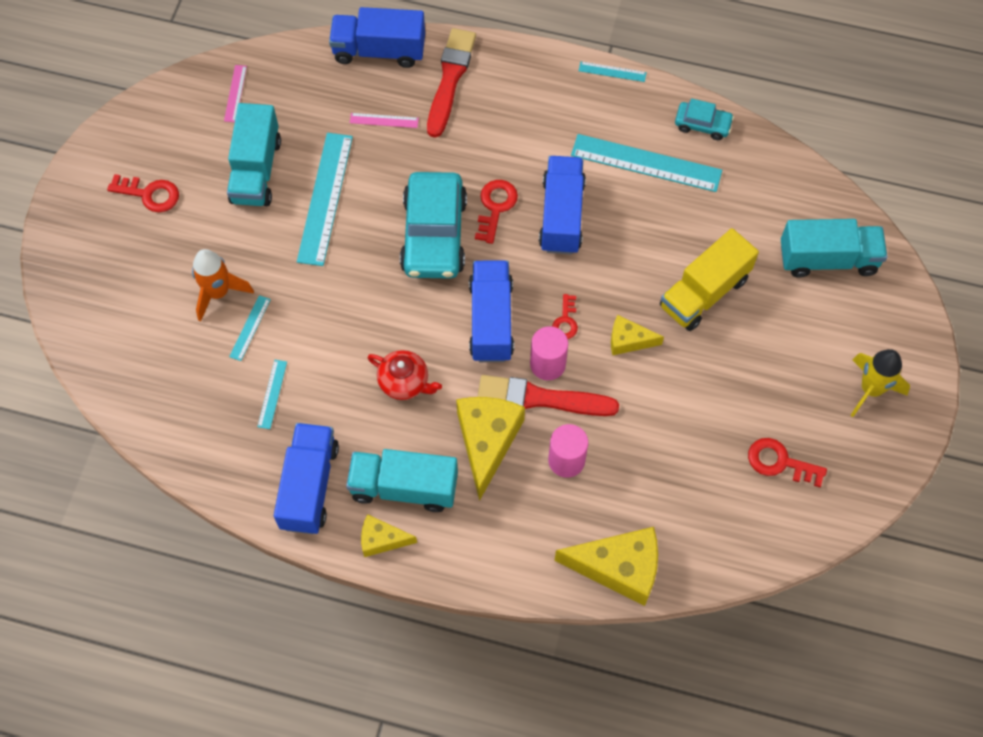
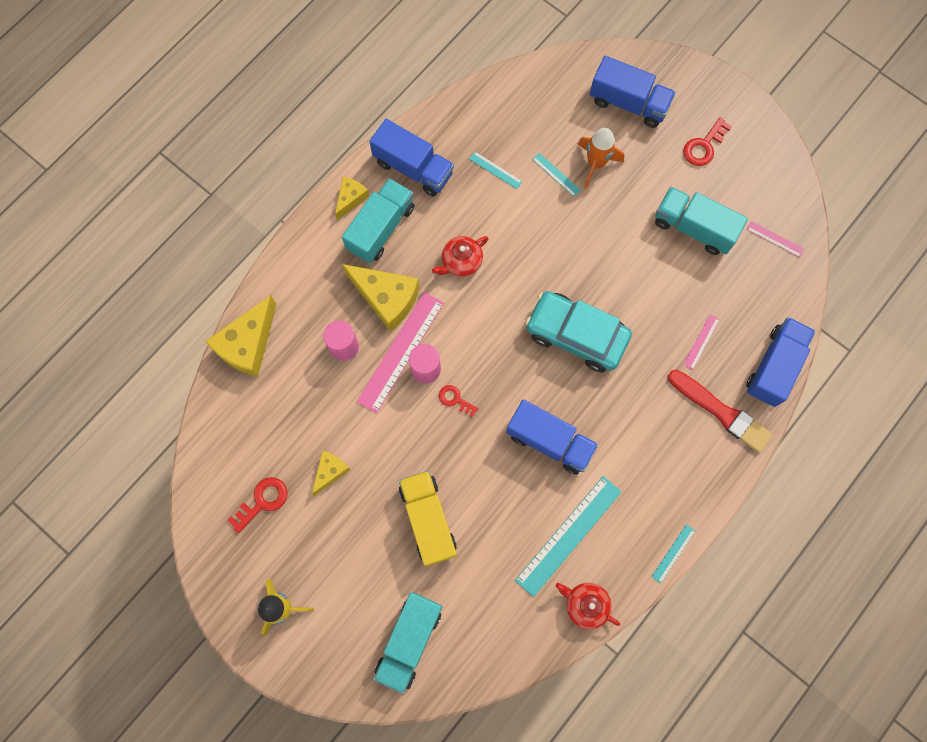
camera: 115 degrees right, 10 degrees up
turquoise ruler [297,133,353,266] -> none
blue truck [469,260,514,362] -> blue truck moved to [590,56,676,128]
red key [475,180,518,244] -> none
red brush [477,375,619,416] -> pink ruler [357,292,444,413]
yellow cheese [611,315,664,355] -> yellow cheese moved to [312,451,350,496]
turquoise car [675,98,734,140] -> red teapot [555,583,620,629]

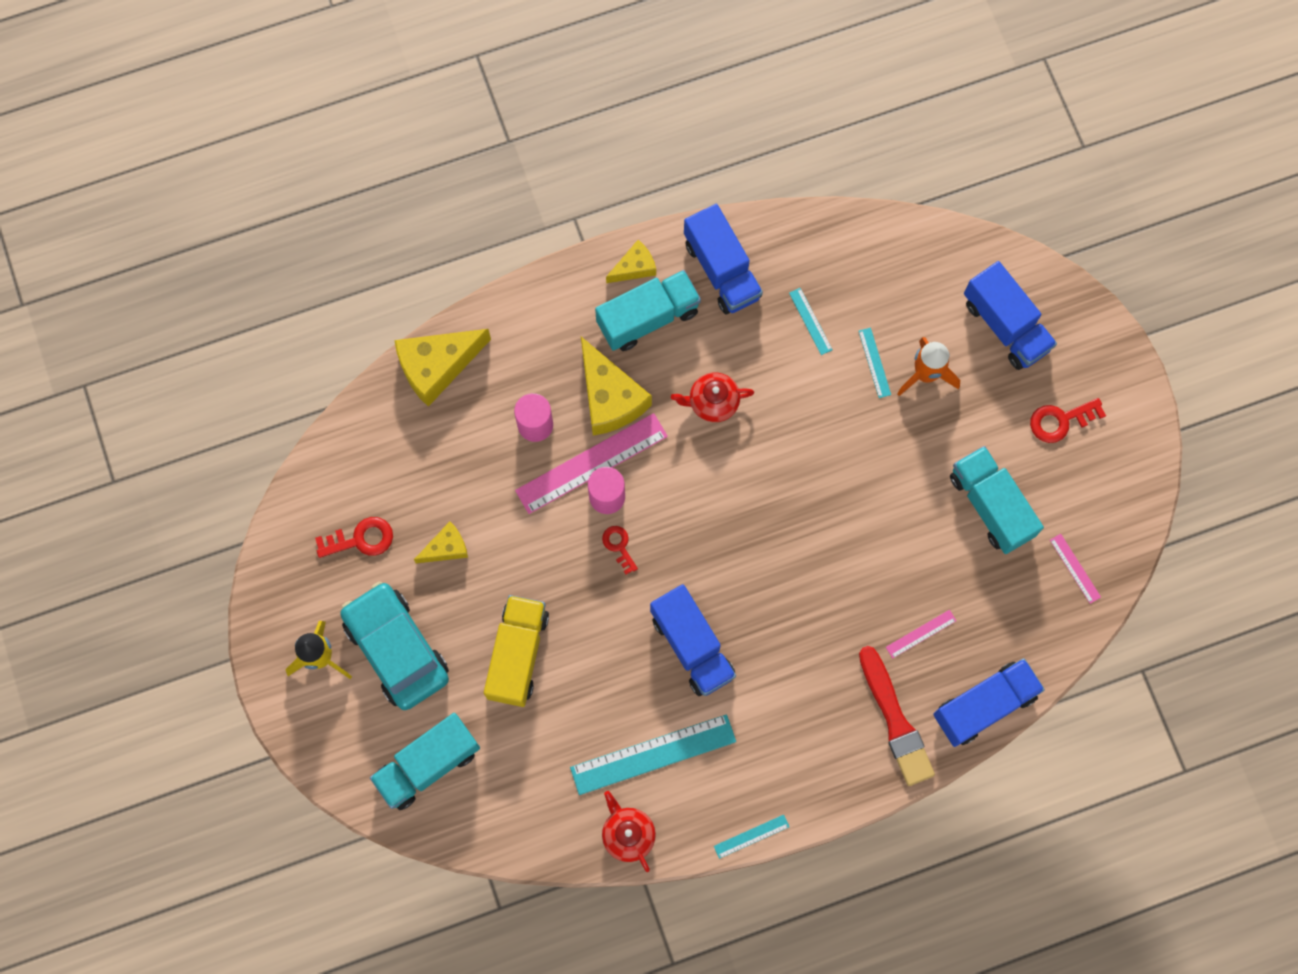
camera: 30 degrees right, 0 degrees up
turquoise car [525,291,632,372] -> turquoise car moved to [340,582,449,710]

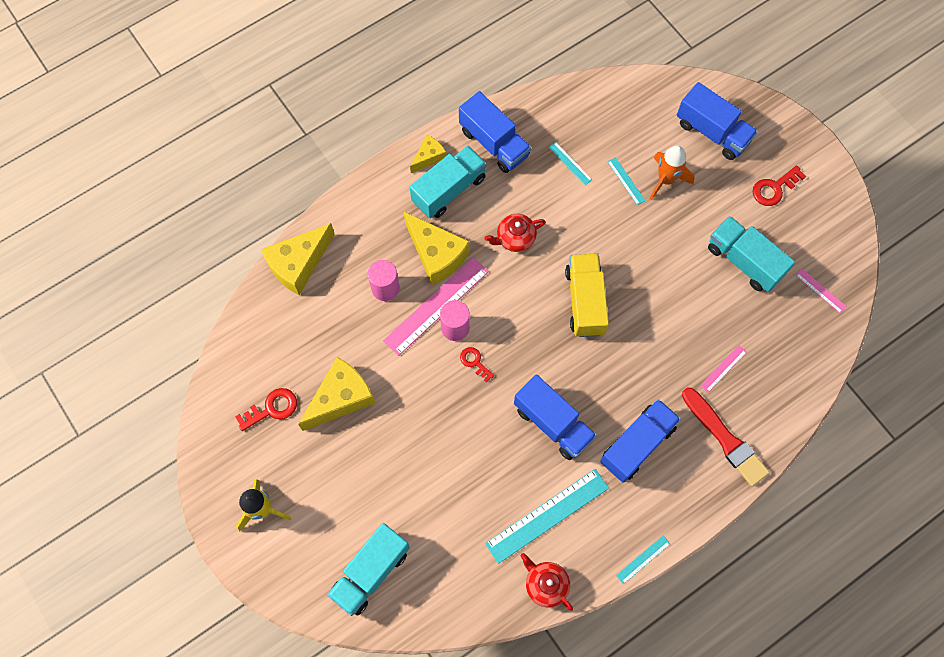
camera: 15 degrees left, 5 degrees down
turquoise car [340,582,449,710] -> none
yellow cheese [414,522,468,563] -> yellow cheese [298,357,375,431], size x1.82
yellow truck [484,595,549,707] -> yellow truck moved to [565,253,609,337]
blue truck [933,658,1045,747] -> blue truck moved to [600,399,681,483]

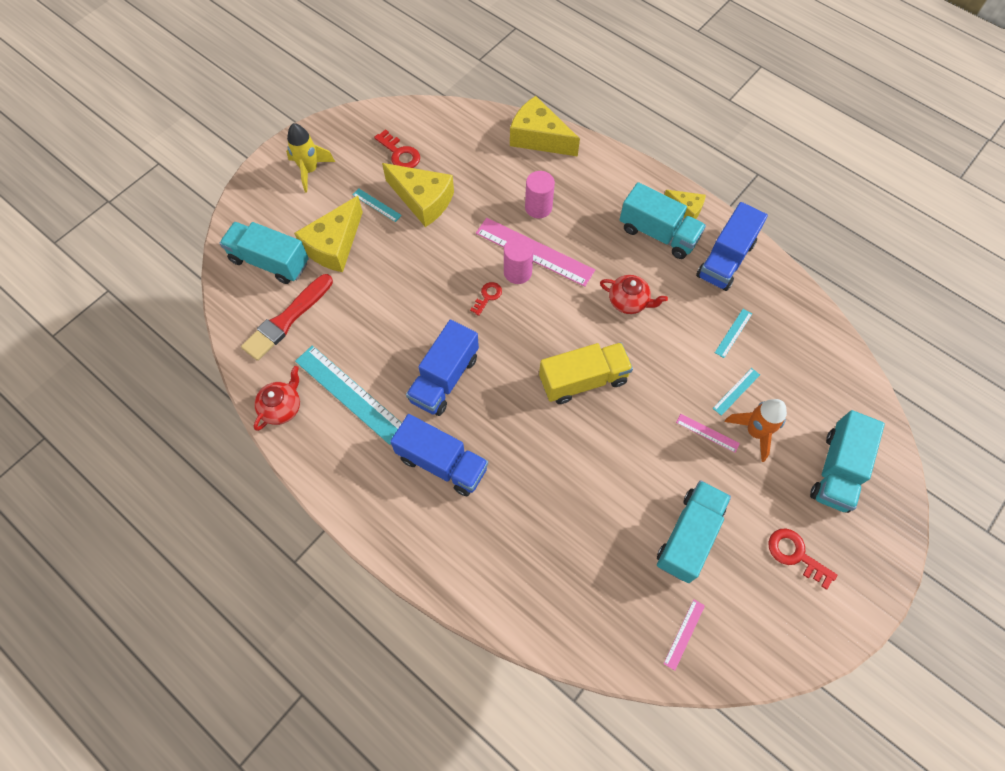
camera: 75 degrees right, 5 degrees down
yellow cheese [403,211,470,285] -> yellow cheese moved to [294,196,363,272]
red teapot [484,214,545,252] -> red teapot turned 150 degrees clockwise [600,275,668,314]
turquoise ruler [616,535,670,584] -> turquoise ruler moved to [353,189,402,222]
blue truck [677,82,758,160] -> turquoise truck [810,410,885,513]
red brush [682,388,770,486] -> red brush moved to [241,274,333,361]
pink ruler [700,345,747,392] -> pink ruler moved to [676,414,740,453]

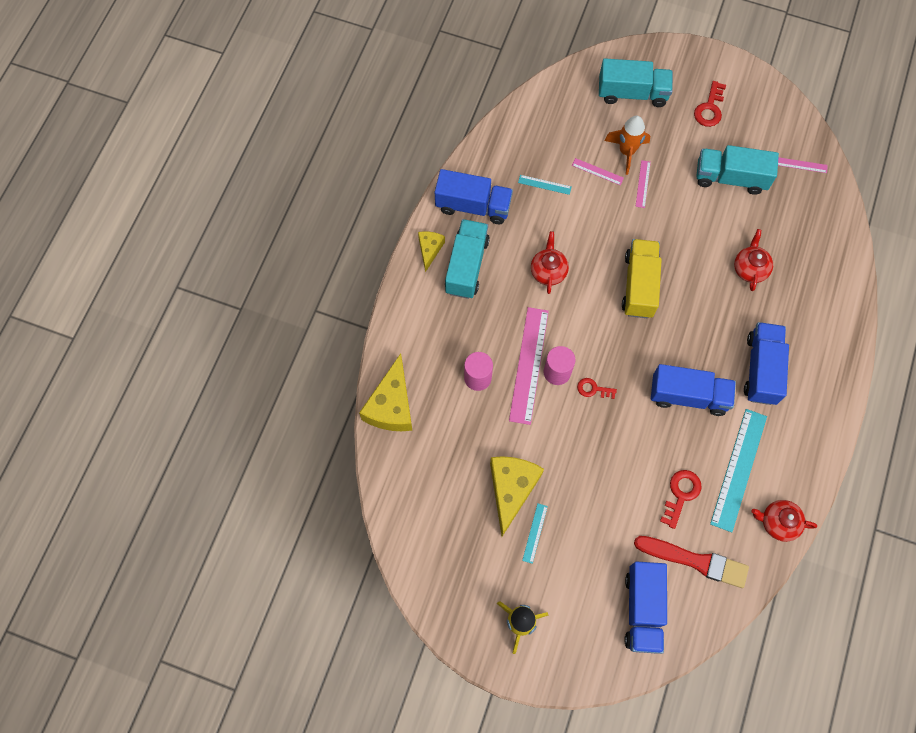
camera: 110 degrees left, 5 degrees up
turquoise truck [219,222,309,284] -> blue truck [624,561,667,654]
yellow cheese [294,196,363,272] -> none
red key [374,129,420,168] -> red key moved to [660,470,702,529]
yellow truck [539,342,633,404] -> yellow truck turned 45 degrees clockwise [622,239,662,318]
turquoise ruler [713,368,760,416] -> pink ruler [572,158,624,185]
none -> red teapot [734,229,773,291]

